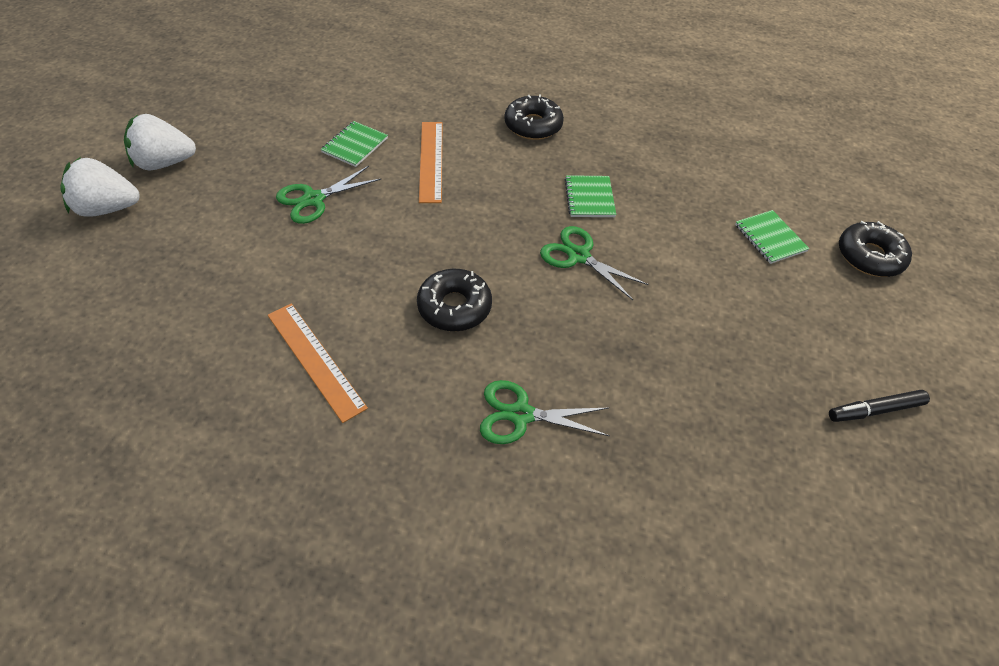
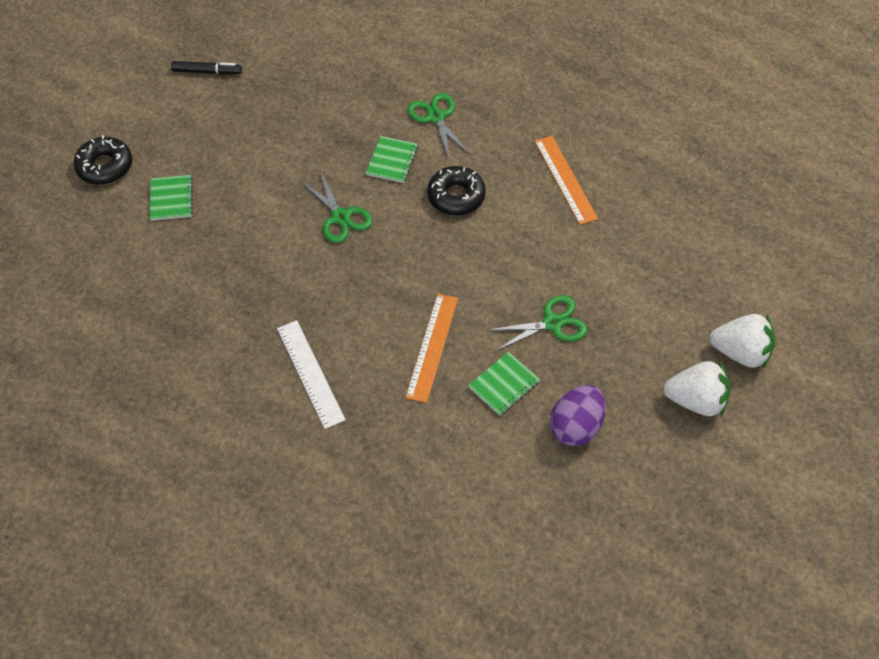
camera: 160 degrees left, 5 degrees up
green scissors [480,380,610,444] -> green scissors turned 135 degrees counterclockwise [407,93,470,158]
black donut [504,94,564,140] -> white ruler [277,320,346,429]
green notebook [565,175,616,217] -> green notebook moved to [366,136,418,183]
none -> purple egg [550,385,606,446]

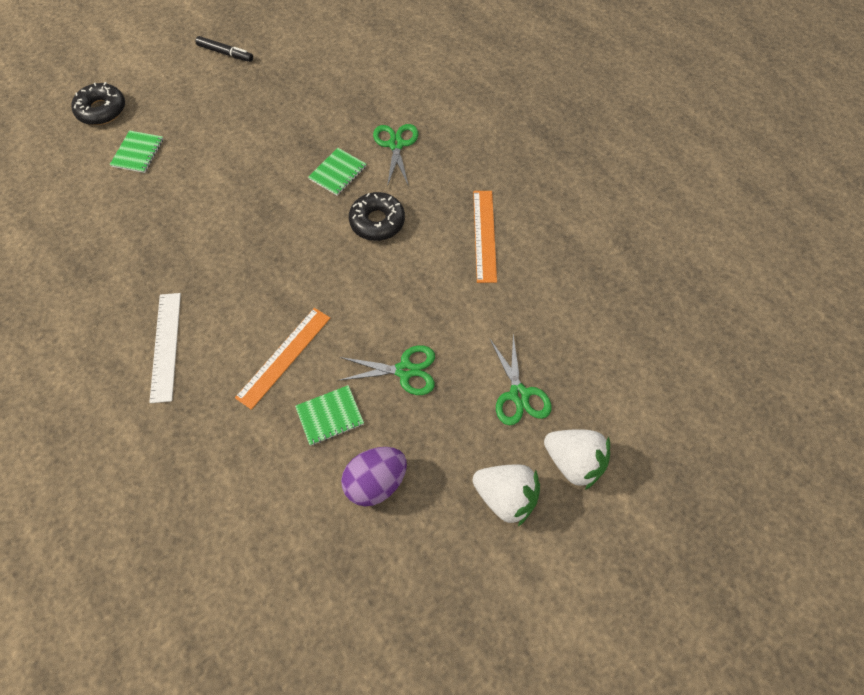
camera: 20 degrees right, 5 degrees up
green scissors [300,171,373,243] -> green scissors moved to [490,335,551,425]

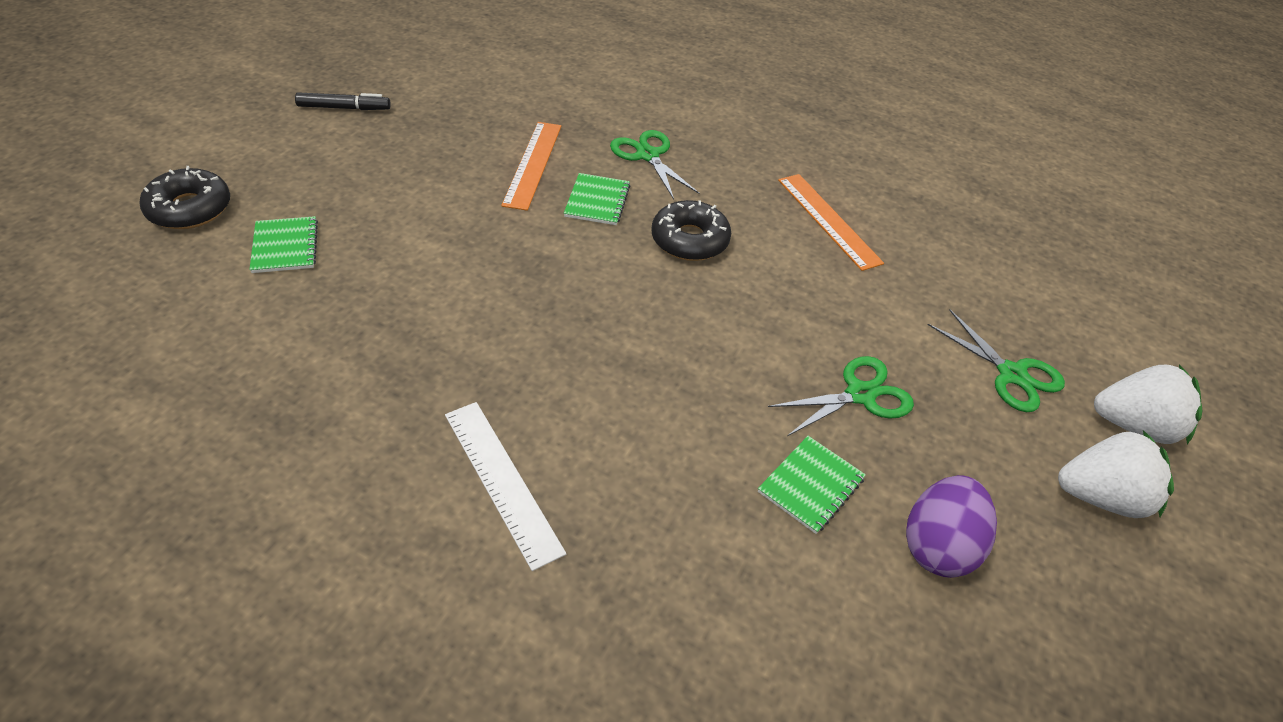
camera: 30 degrees left, 15 degrees down
orange ruler [235,308,330,410] -> orange ruler moved to [501,122,561,211]

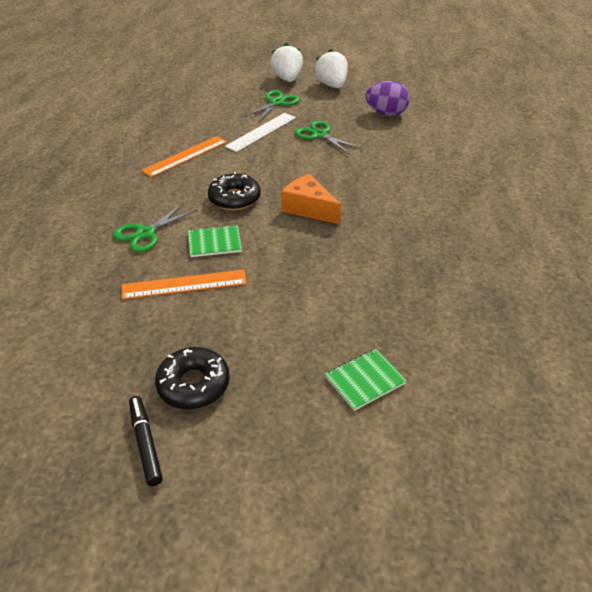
camera: 105 degrees left, 5 degrees down
black donut [139,166,230,229] -> black donut moved to [155,347,230,409]
white ruler [445,402,566,571] -> white ruler moved to [225,113,296,152]
green notebook [758,436,866,534] -> none
none -> orange cheese [281,174,341,225]

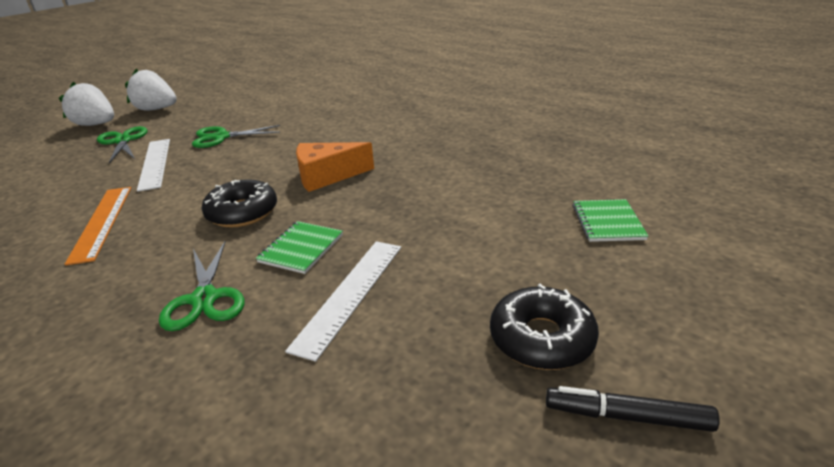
camera: 55 degrees left, 10 degrees down
orange ruler [121,270,247,300] -> white ruler [285,241,401,362]
purple egg [366,81,410,116] -> none

